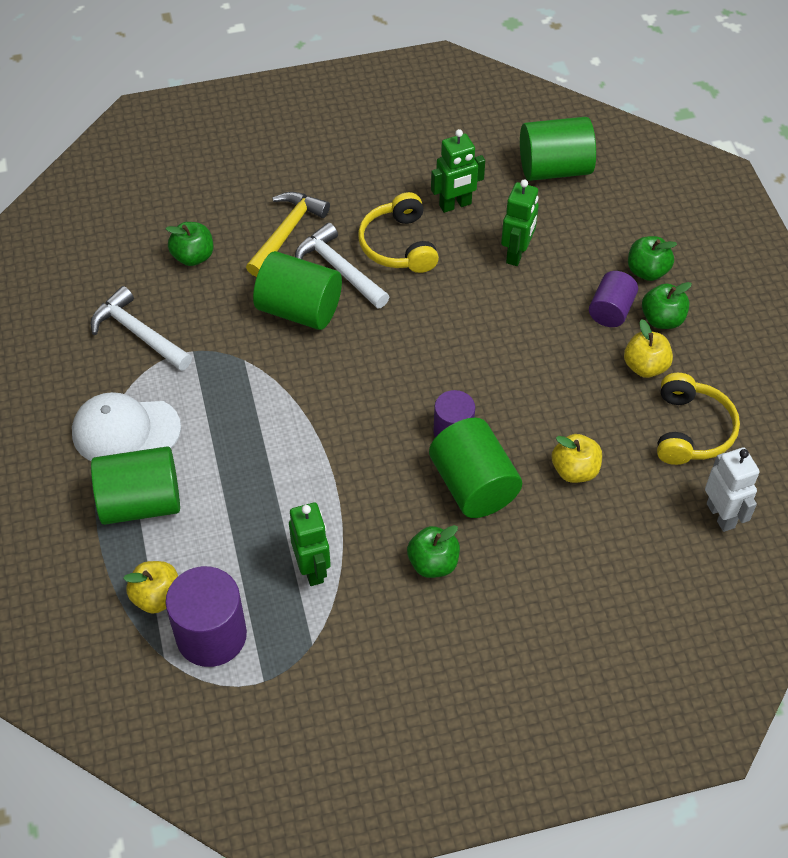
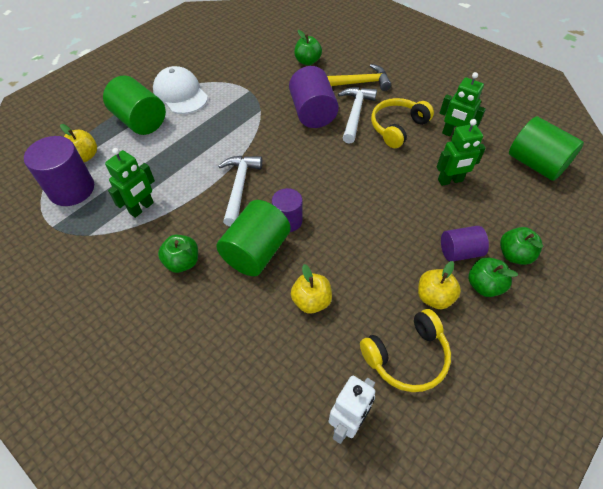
camera: 55 degrees right, 0 degrees up
white hammer [91,286,192,371] -> white hammer moved to [218,156,262,226]
green cylinder [253,251,342,330] -> purple cylinder [289,66,339,128]

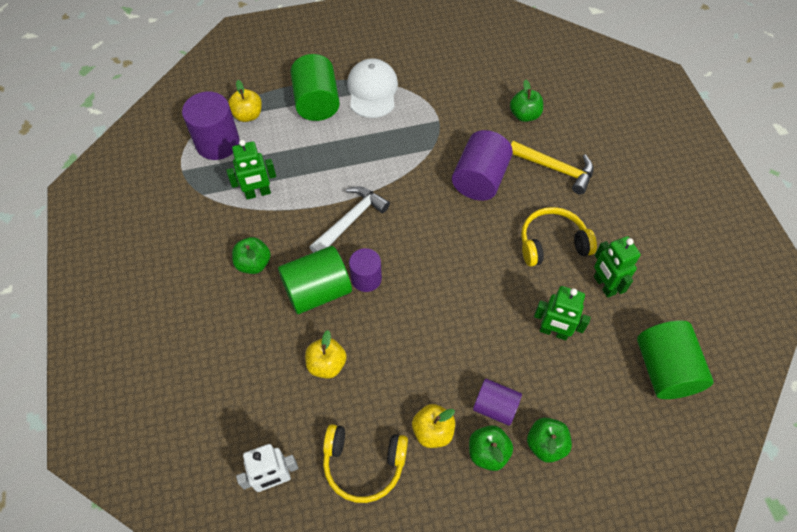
camera: 35 degrees right, 5 degrees up
white hammer [338,87,377,144] -> none

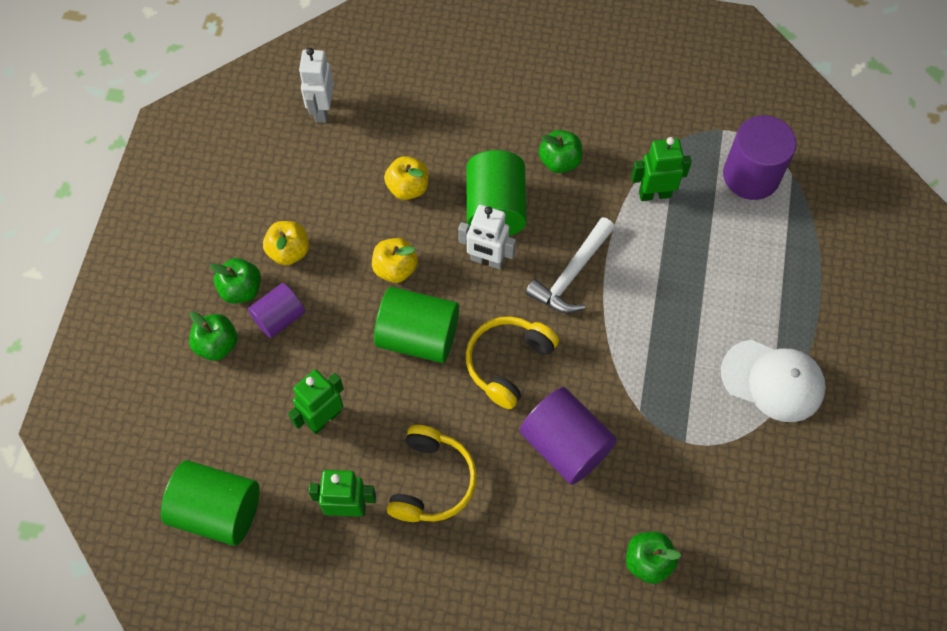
camera: 115 degrees right, 5 degrees up
green robot [226,140,276,200] -> green robot turned 75 degrees clockwise [631,137,692,201]
yellow apple [228,80,262,122] -> yellow apple moved to [372,238,418,283]
green cylinder [291,54,340,121] -> green cylinder moved to [374,287,459,363]
white hammer [309,186,390,253] -> white hammer turned 60 degrees clockwise [525,217,615,313]
yellow headphones [323,424,408,503] -> yellow headphones moved to [466,316,559,409]
purple cylinder [349,248,382,292] -> white robot [458,205,516,269]
yellow hammer [511,141,594,194] -> none

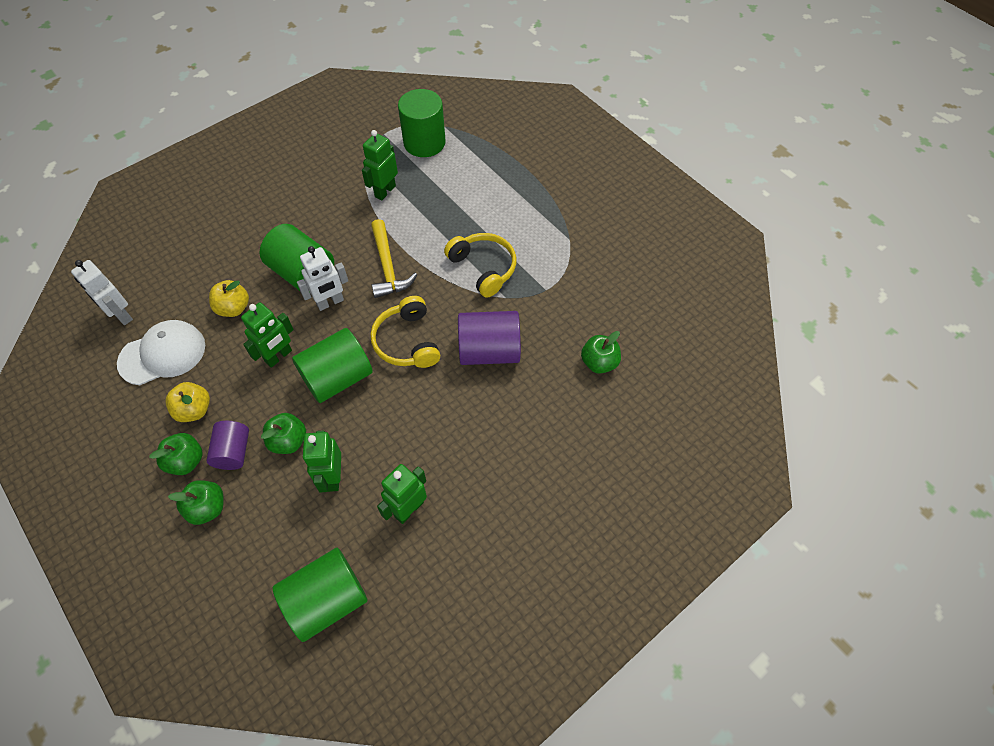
camera: 50 degrees left, 5 degrees down
yellow apple [372,238,418,283] -> green robot [241,302,294,368]
yellow headphones [387,425,477,522] -> yellow headphones moved to [444,233,516,298]
white hammer [525,217,615,313] -> yellow hammer [371,219,417,298]
green apple [539,130,583,173] -> green apple moved to [261,413,306,454]
white cap [721,340,826,422] -> white cap moved to [117,320,205,385]
purple cylinder [723,116,797,200] -> green cylinder [398,89,446,157]

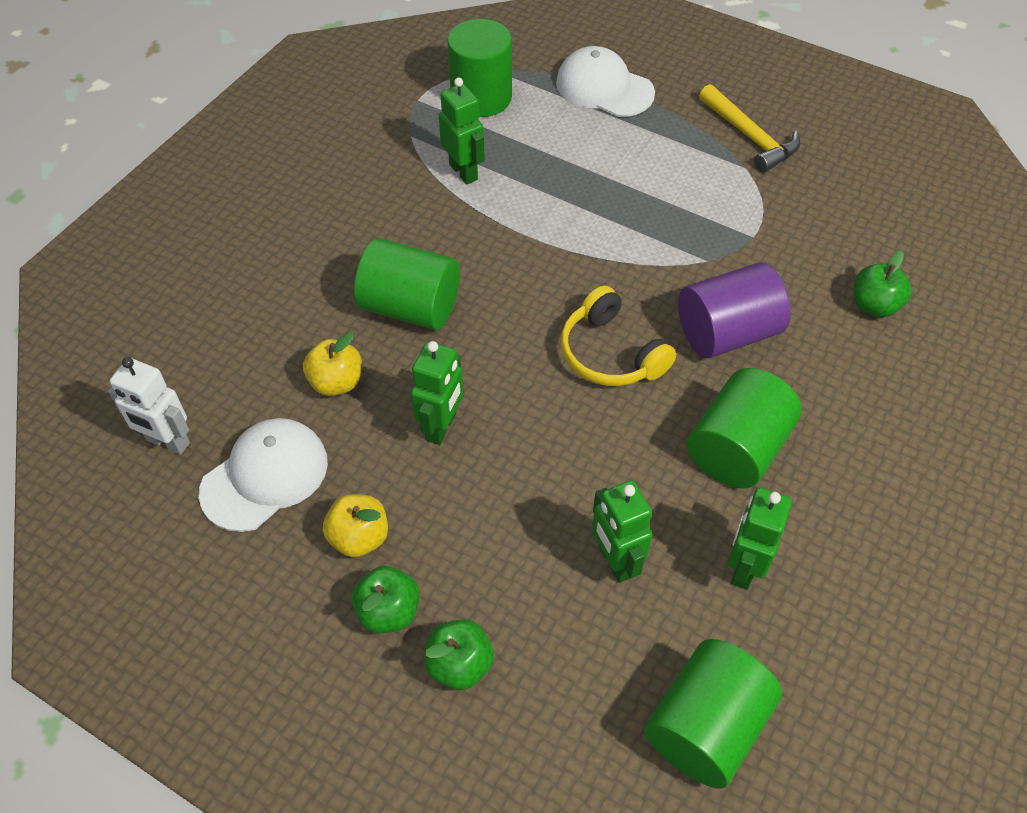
camera: 20 degrees left, 5 degrees down
purple cylinder [206,421,249,470] -> none
green apple [261,413,306,454] -> none
green cylinder [292,328,373,403] -> green cylinder moved to [687,368,802,489]
white robot [297,246,348,311] -> none
green robot [362,130,398,200] -> green robot turned 135 degrees clockwise [439,77,485,184]
yellow hammer [371,219,417,298] -> yellow hammer moved to [699,84,800,173]
yellow headphones [444,233,516,298] -> none
none -> white cap [556,46,655,117]

